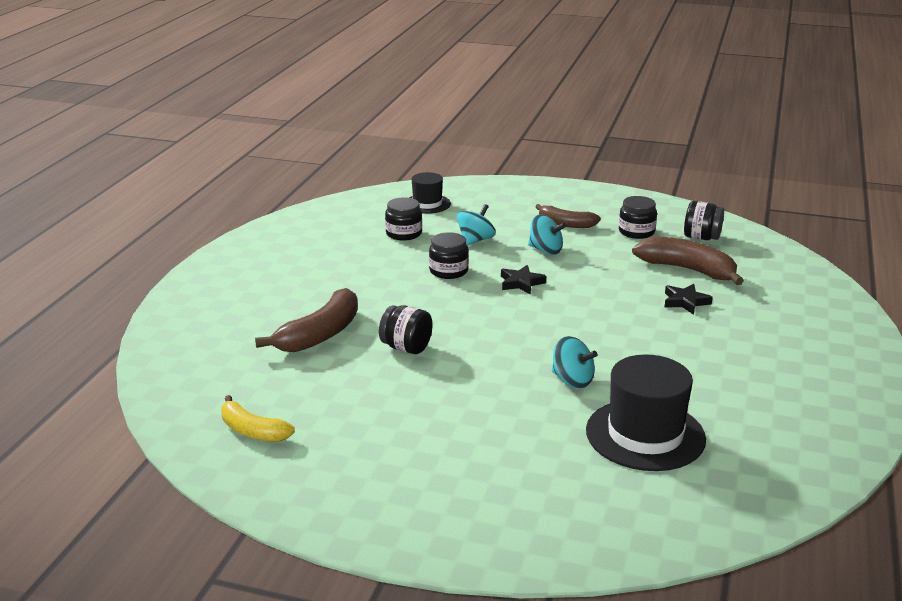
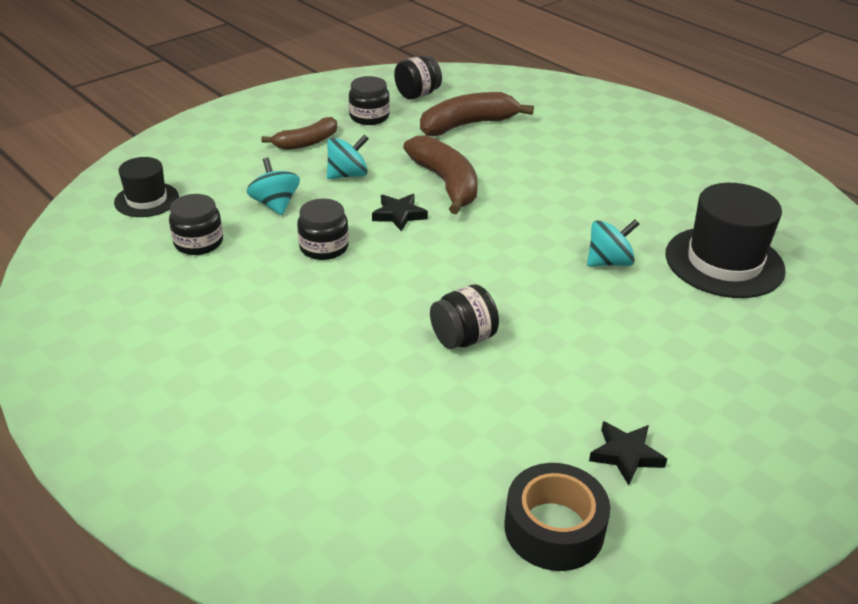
camera: 60 degrees left, 10 degrees up
yellow banana [221,395,295,442] -> black tape [504,463,610,571]
brown banana [255,288,358,352] -> brown banana moved to [403,135,478,214]
black star [664,284,713,315] -> black star moved to [589,421,667,485]

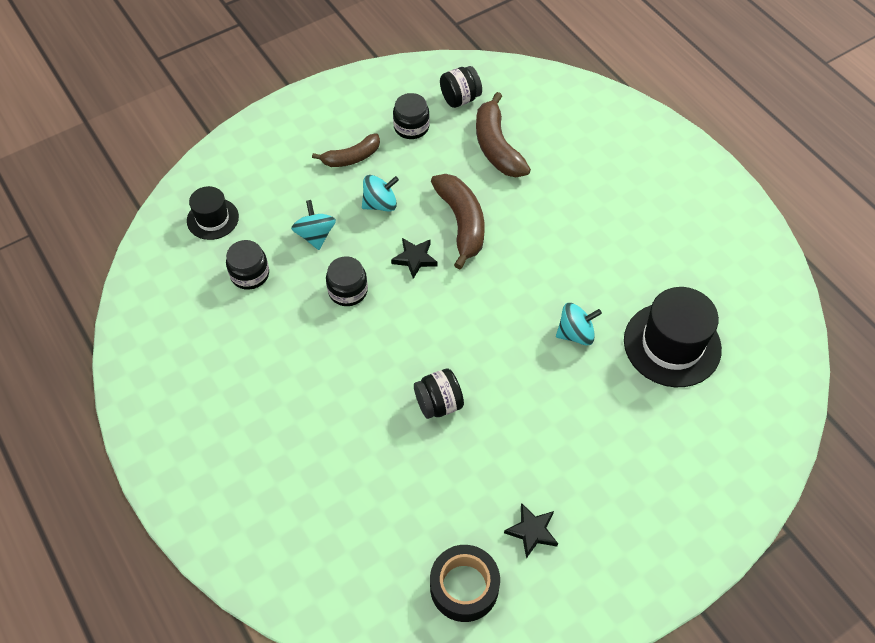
camera: 10 degrees right, 20 degrees up
brown banana [420,92,534,136] -> brown banana turned 90 degrees counterclockwise [476,92,531,177]

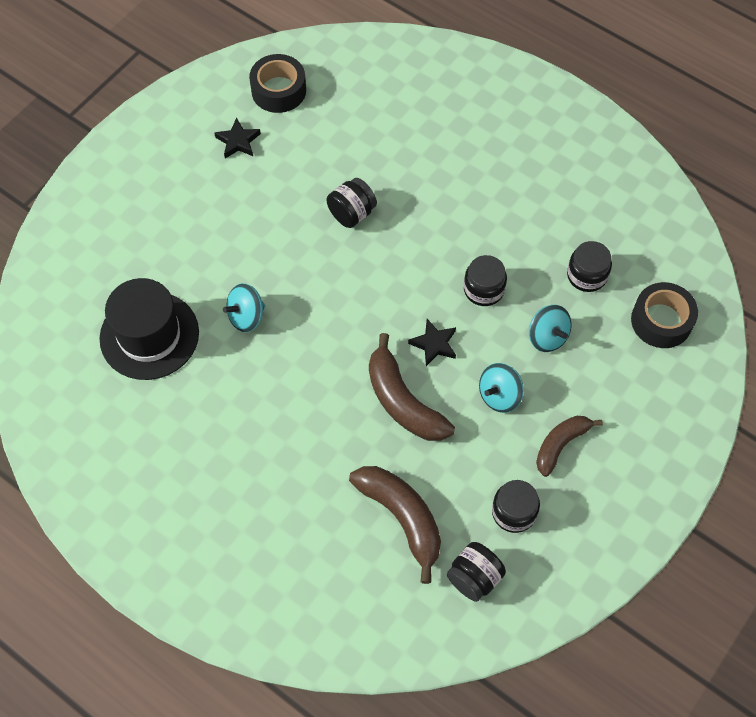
camera: 160 degrees right, 5 degrees up
black hat [187,186,239,240] -> black tape [631,282,698,348]

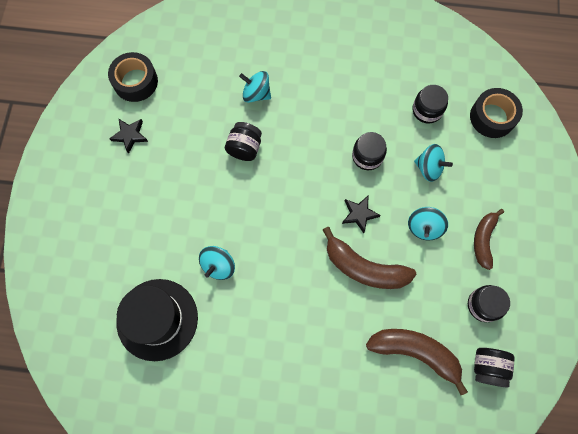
camera: 30 degrees left, 10 degrees up
none -> turquoise spinning top [239,71,271,103]

